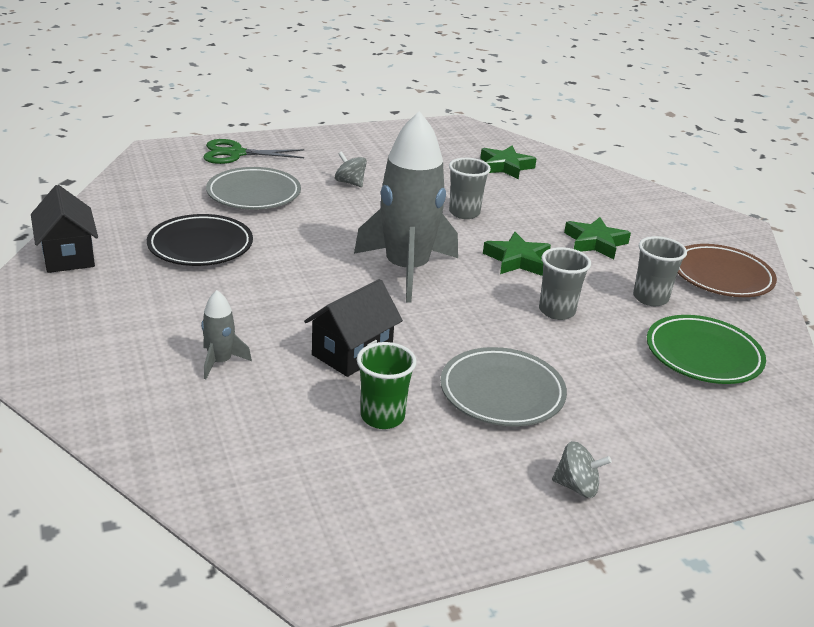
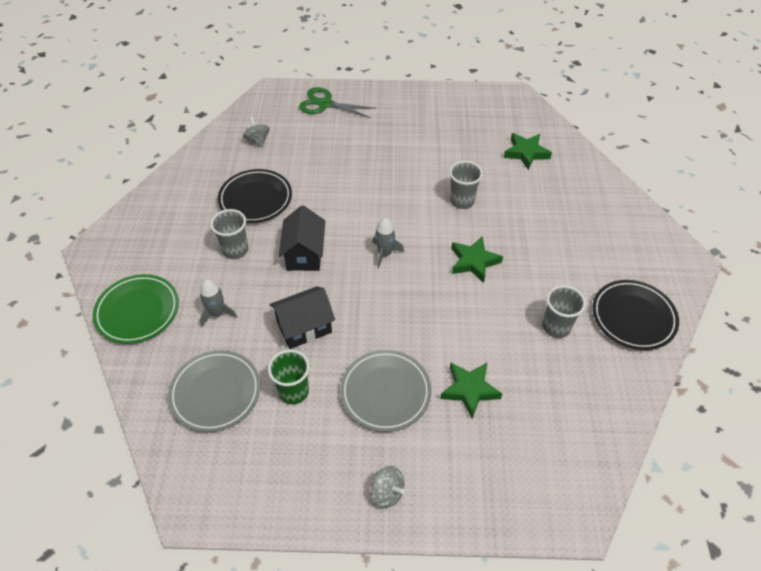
camera: 25 degrees right, 20 degrees up
black house [31,185,98,273] -> black house moved to [279,205,325,271]
grey plate [206,167,301,210] -> grey plate moved to [168,350,260,432]
grey spinning top [335,152,367,187] -> grey spinning top moved to [243,117,270,148]
grey rocket [354,111,458,303] -> grey rocket [372,218,404,268], size x0.43
grey cup [539,247,591,320] -> grey cup moved to [210,209,248,259]
green star [564,217,631,259] -> green star moved to [440,363,502,419]
green plate [647,315,766,384] -> green plate moved to [93,274,179,344]
brown plate [678,244,777,297] -> black plate [592,280,679,350]

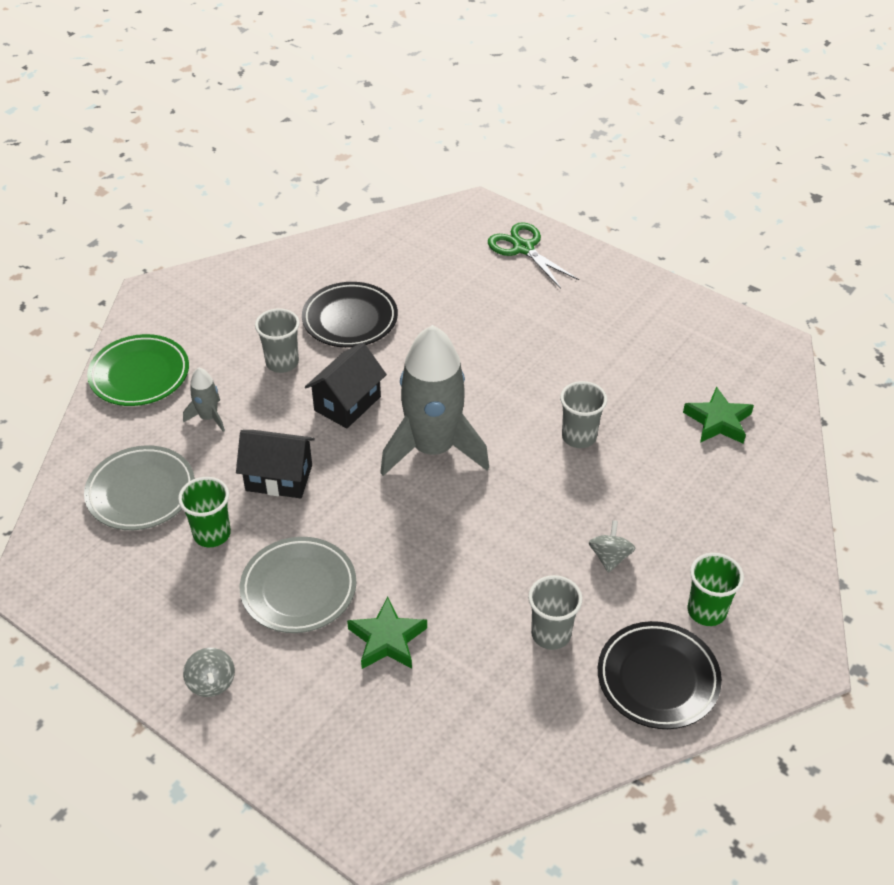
camera: 35 degrees right, 5 degrees down
grey spinning top [243,117,270,148] -> grey spinning top moved to [589,520,636,573]
grey rocket [372,218,404,268] -> grey rocket [380,325,489,476], size x2.32
green star [451,236,503,283] -> none
none -> green cup [687,553,744,626]

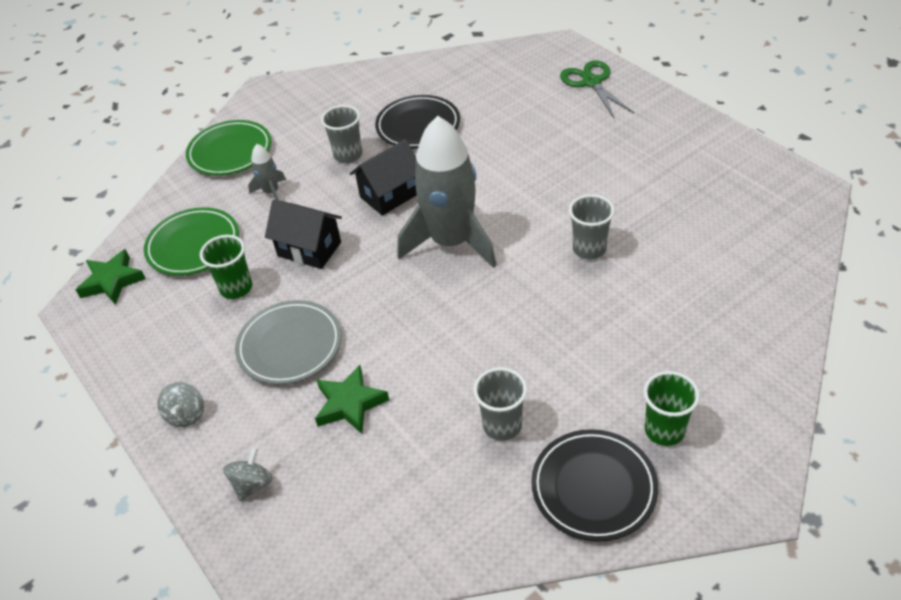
camera: 20 degrees right, 0 degrees up
grey plate [84,445,195,530] -> green plate [144,207,239,275]
grey spinning top [589,520,636,573] -> grey spinning top moved to [223,447,273,502]
green star [683,386,754,444] -> green star moved to [76,249,146,305]

